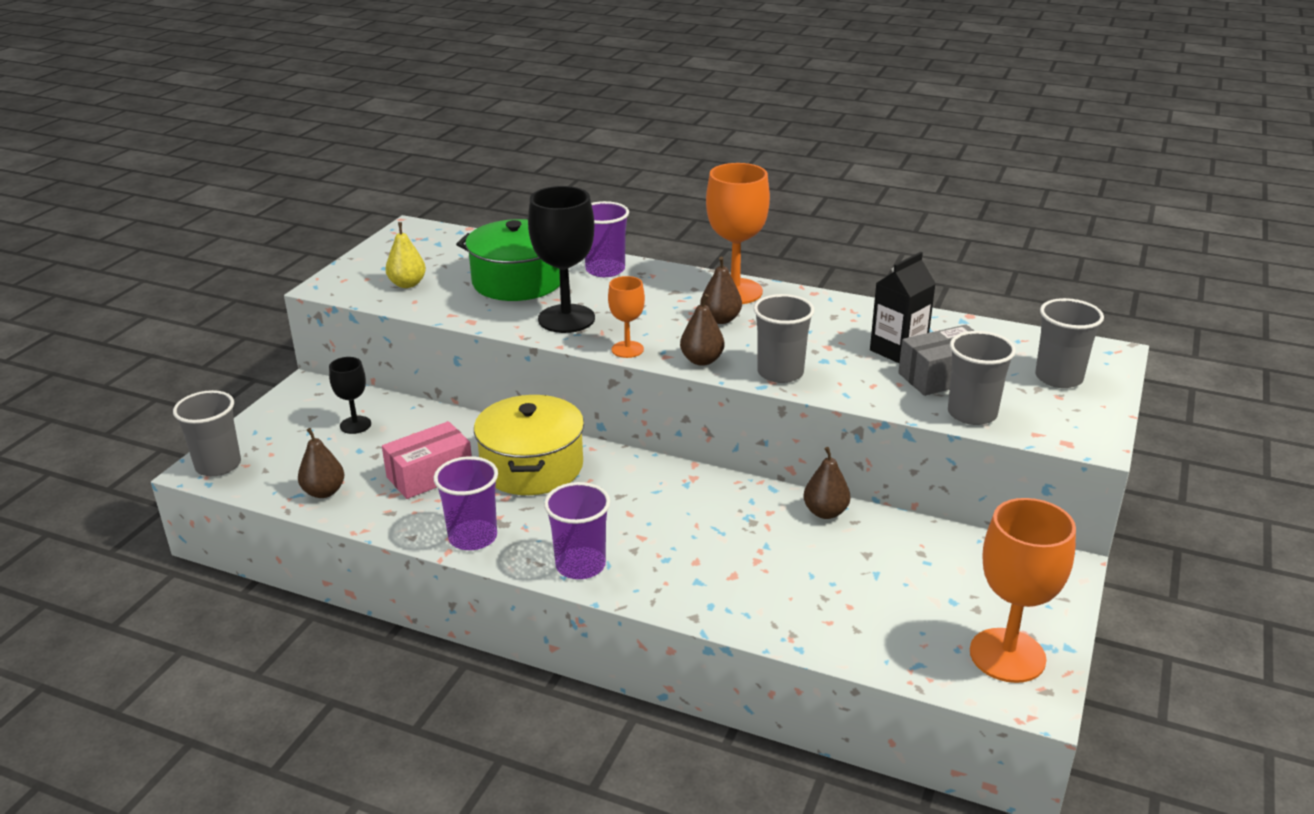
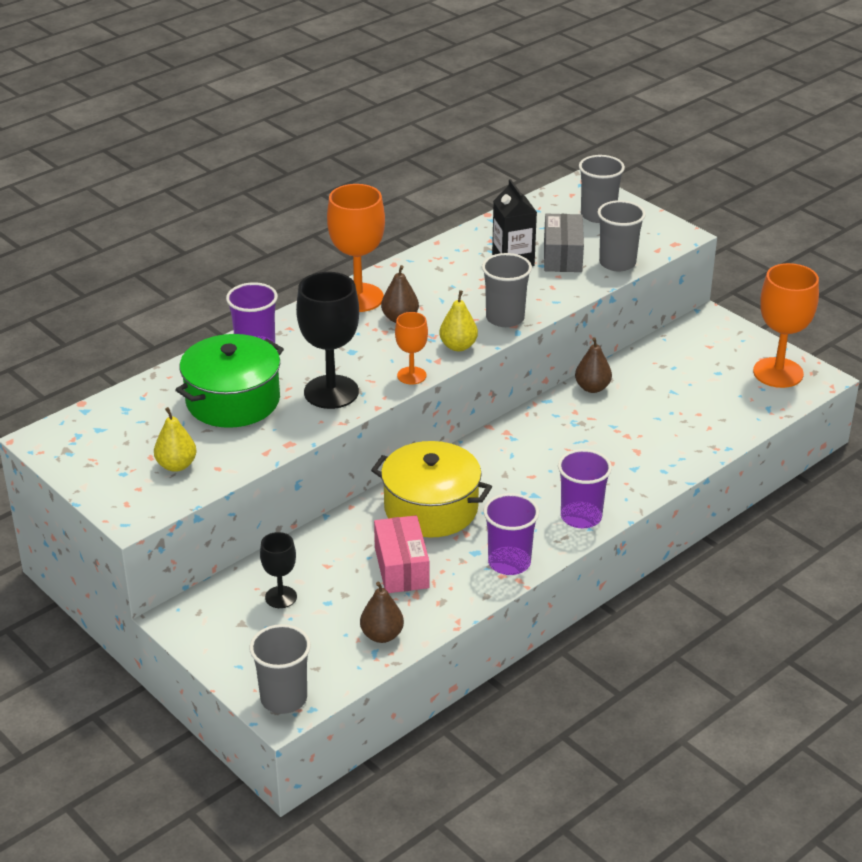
camera: 65 degrees left, 5 degrees up
brown pear [680,294,724,366] -> yellow pear [439,290,478,351]

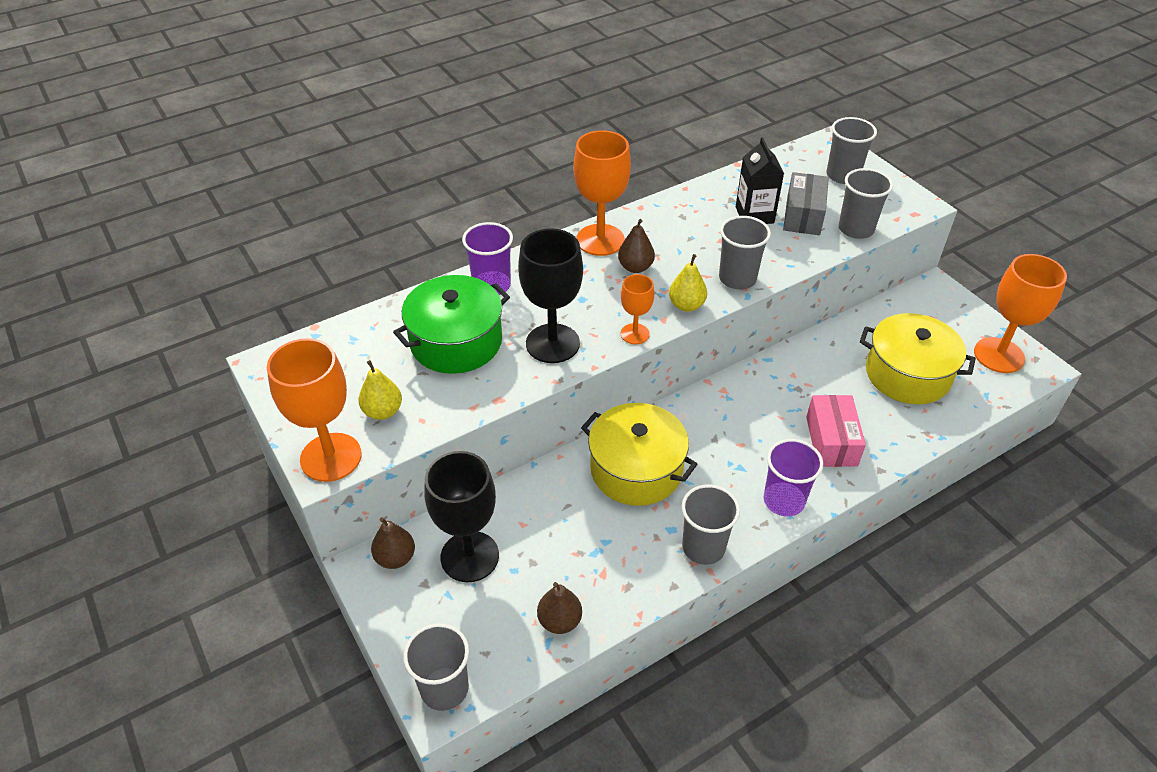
camera: 10 degrees right, 10 degrees up
black goblet [260,532,297,608] -> black goblet [424,451,499,582], size x1.84
pink box [374,515,429,593] -> pink box moved to [806,395,866,467]
purple cup [484,493,539,575] -> grey cup [682,484,740,565]
brown pear [575,337,612,393] -> brown pear moved to [371,517,415,569]
none -> orange goblet [267,338,362,482]
none -> yellow pot [860,313,976,404]

